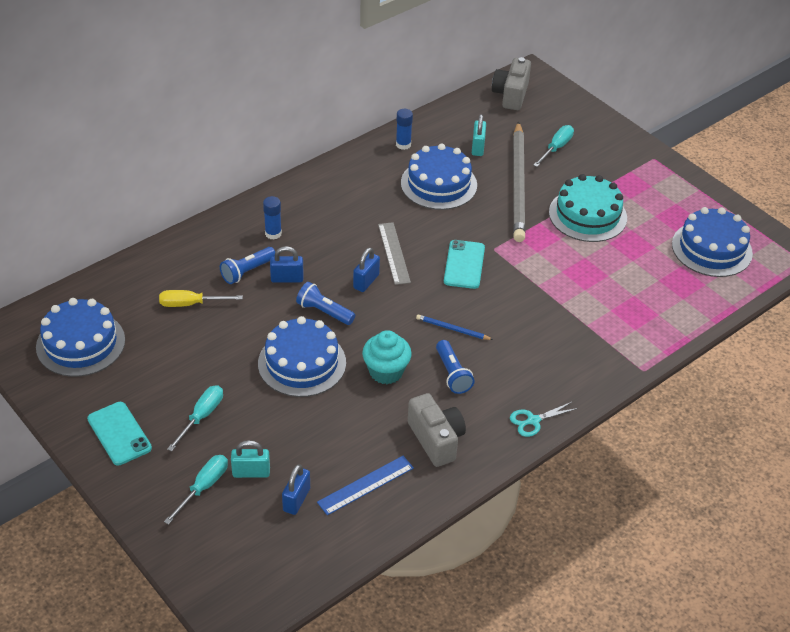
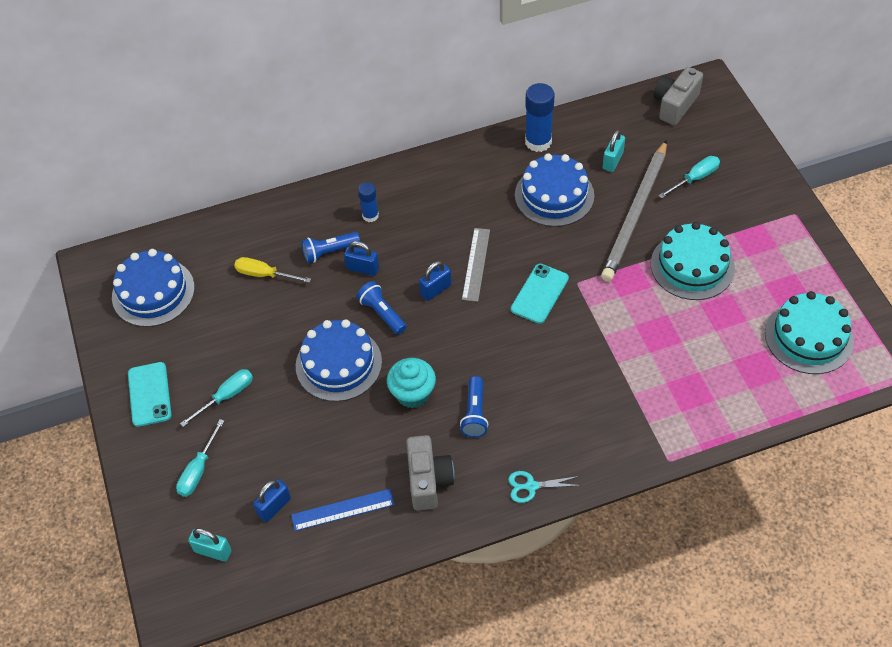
camera: 25 degrees right, 10 degrees up
turquoise screwdriver [164,455,228,525] -> turquoise screwdriver turned 150 degrees clockwise [176,419,224,497]
turquoise padlock [231,440,270,478] -> turquoise padlock moved to [188,528,231,562]
blue glue stick [396,109,413,150] -> blue glue stick [525,83,555,152], size x1.68
blue pencil [416,314,493,340] -> none
blue cake [672,207,753,277] -> turquoise cake [765,291,854,374]

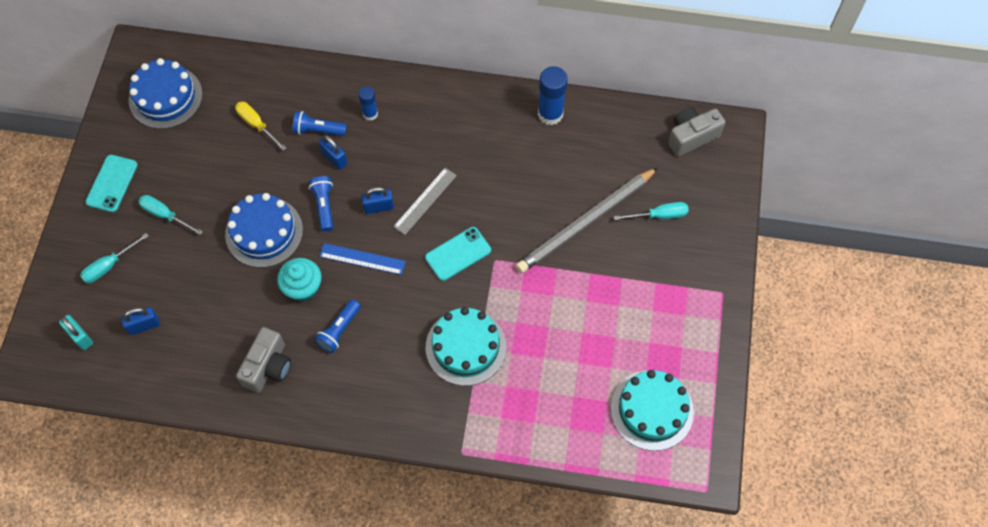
camera: 25 degrees right, 10 degrees up
turquoise screwdriver [180,369,253,427] -> turquoise screwdriver turned 135 degrees counterclockwise [138,195,203,235]
blue ruler [291,489,394,531] -> blue ruler moved to [319,243,406,275]
turquoise scissors [508,471,581,503] -> none
blue cake [515,153,594,227] -> none
turquoise padlock [603,130,625,172] -> none
turquoise cake [651,222,735,300] -> turquoise cake moved to [426,307,506,386]

